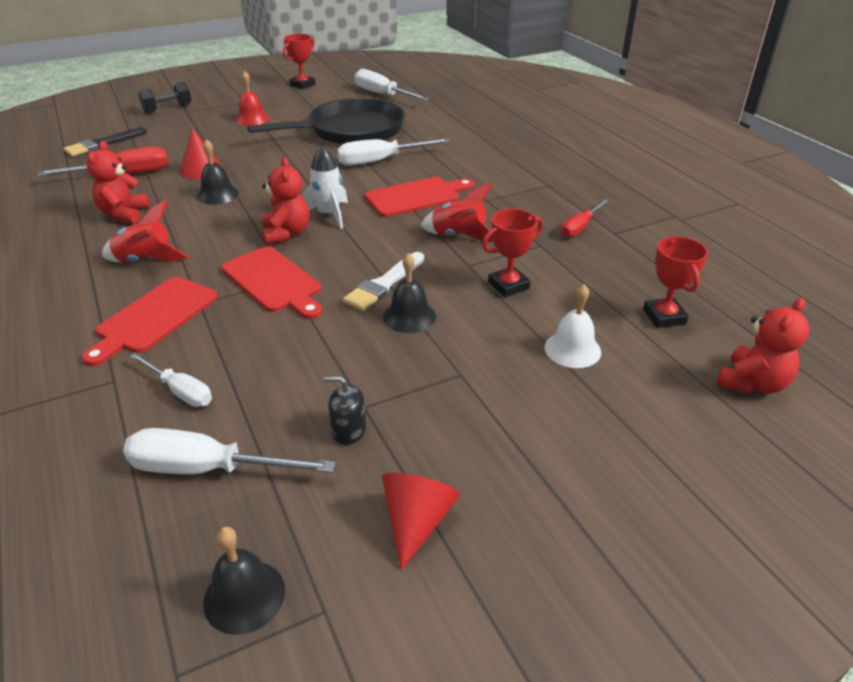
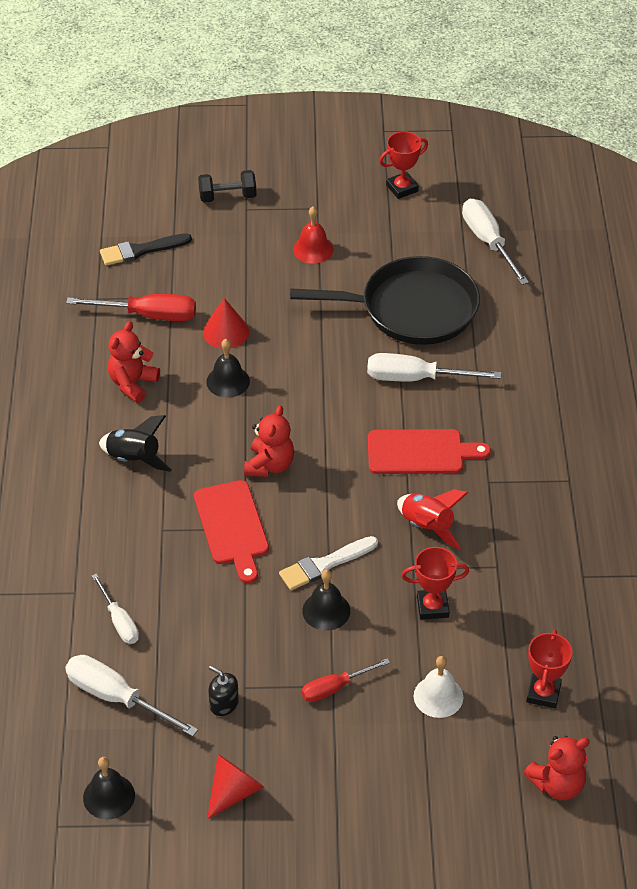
camera: 25 degrees right, 10 degrees up
red cutting board [82,277,218,366] -> none
red rocket [102,200,189,263] -> black rocket [99,415,171,472]
white rocket [302,146,348,229] -> none
red screwdriver [561,199,609,238] -> red screwdriver moved to [301,658,390,702]

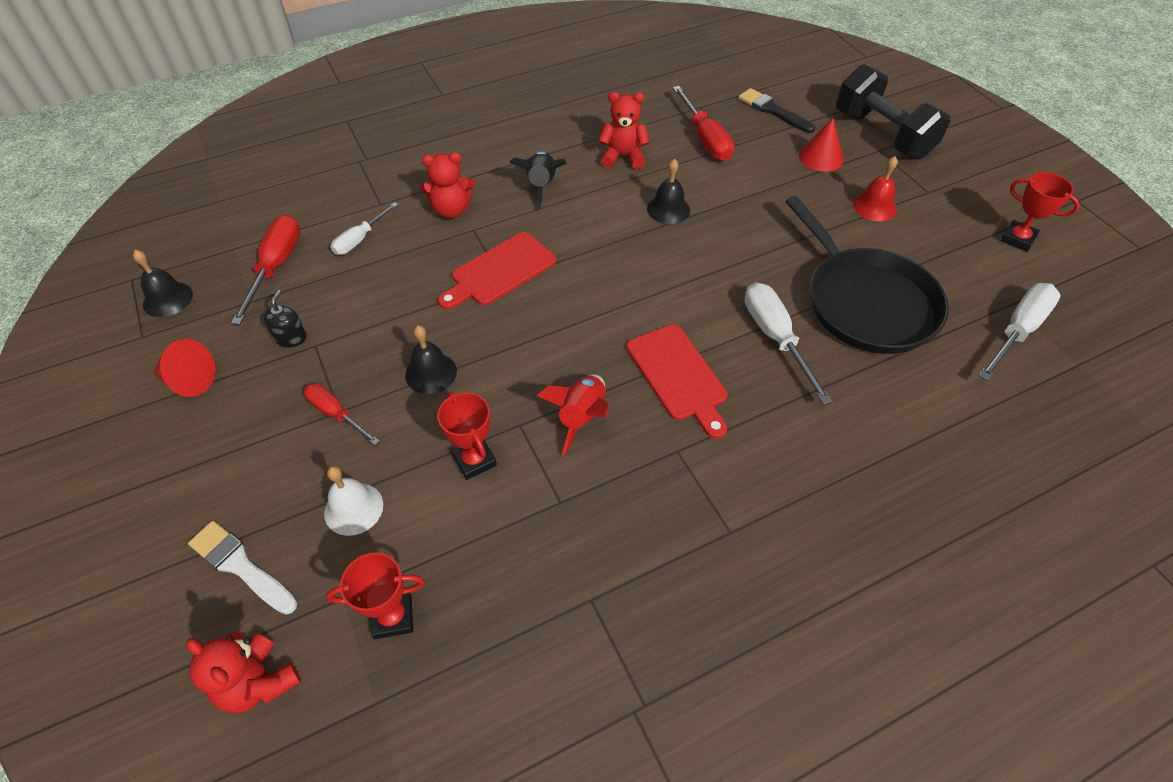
camera: 65 degrees right, 5 degrees up
white screwdriver [65,655,198,737] -> red screwdriver [231,215,300,325]
black dumbbell [198,170,256,203] -> black dumbbell [836,64,950,159], size x1.86
red cone [203,298,249,349] -> red cone moved to [799,118,844,172]
red teddy bear [244,405,294,477] -> red teddy bear moved to [420,152,475,218]
white brush [279,536,378,590] -> white brush moved to [188,521,297,615]

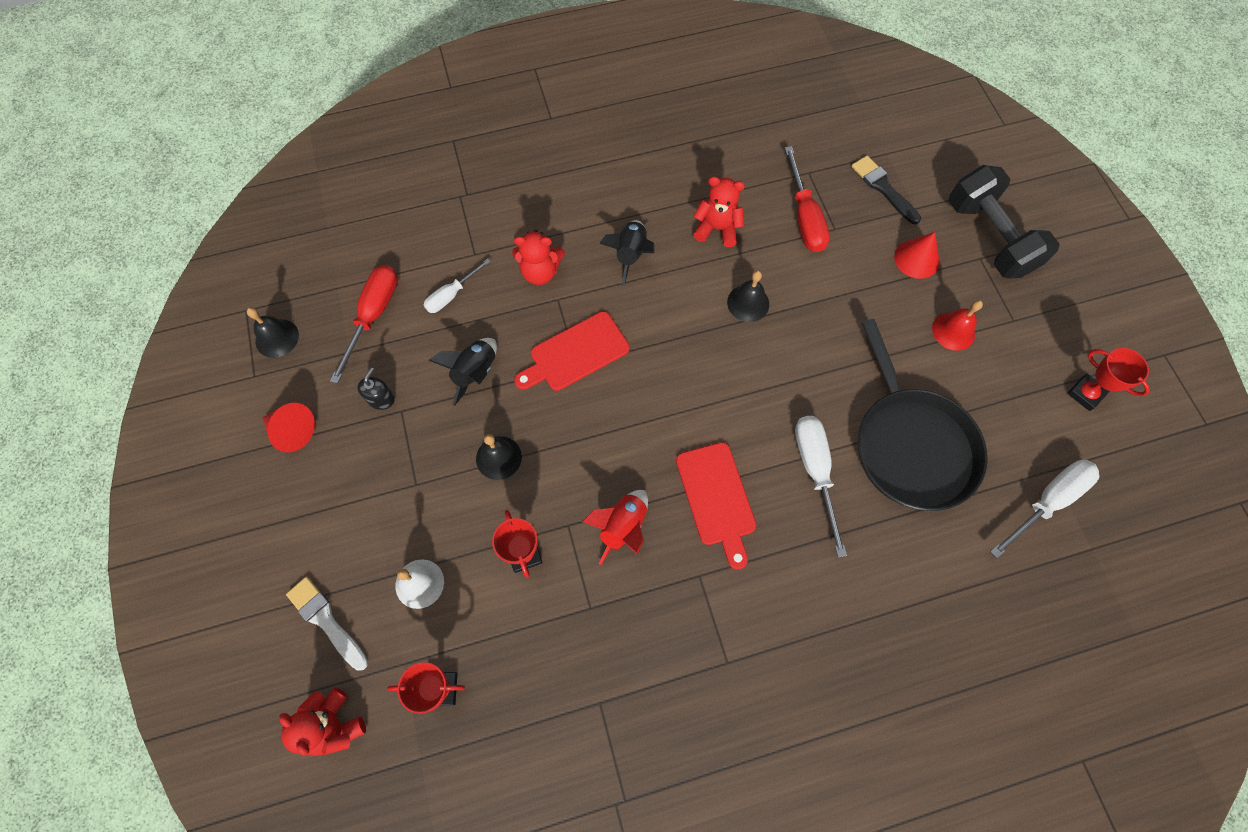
camera: 10 degrees right, 15 degrees up
red screwdriver [304,383,380,445] -> none
none -> black rocket [428,338,497,406]

